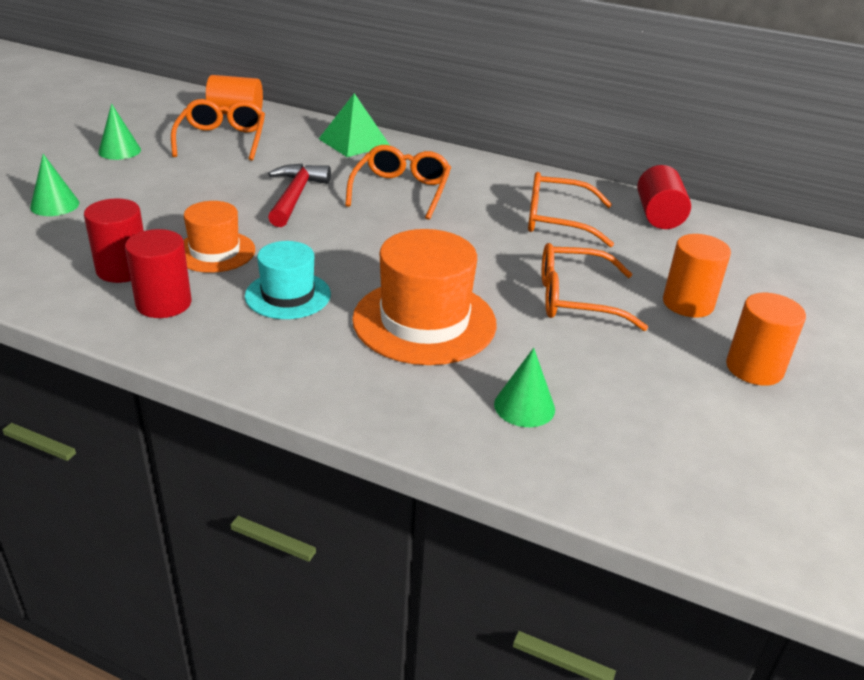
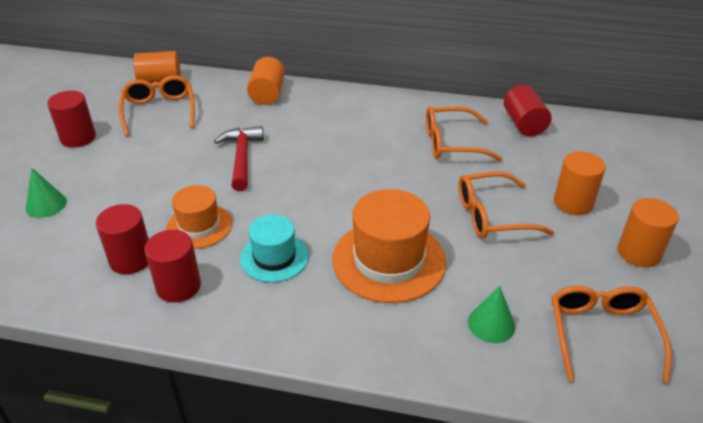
camera: 10 degrees left, 5 degrees up
green cone [98,104,141,160] -> red cylinder [47,91,96,148]
green pyramid [319,93,390,157] -> orange cylinder [247,57,285,105]
orange glasses [345,145,451,220] -> orange glasses moved to [551,286,672,383]

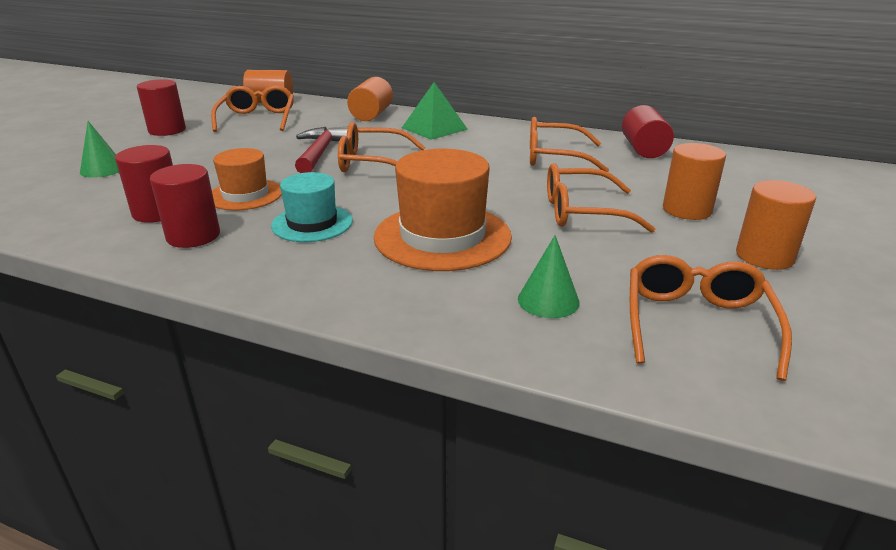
camera: 10 degrees right, 10 degrees down
none -> orange glasses [338,122,426,172]
none -> green pyramid [402,82,468,140]

